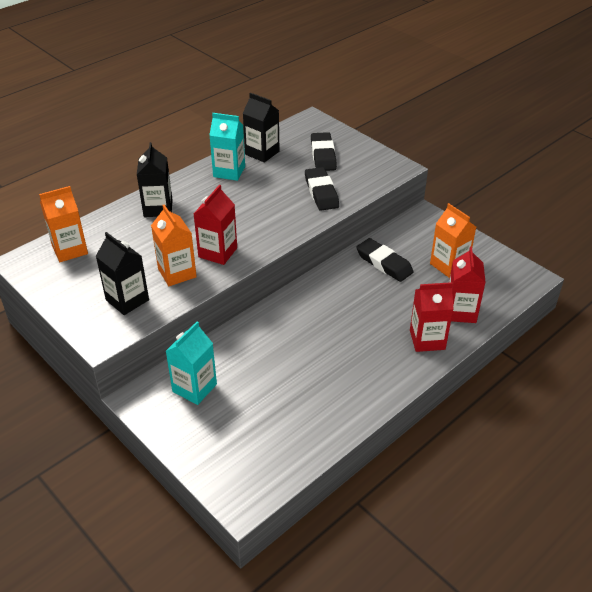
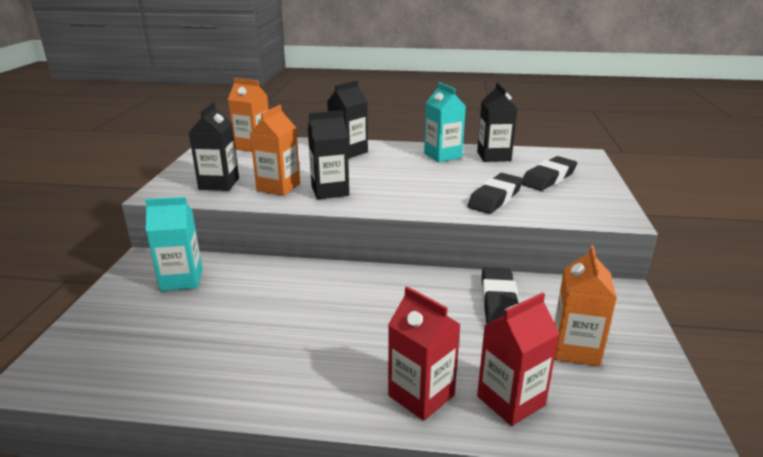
camera: 50 degrees right, 15 degrees down
red carton [194,185,237,265] -> black carton [308,110,349,199]

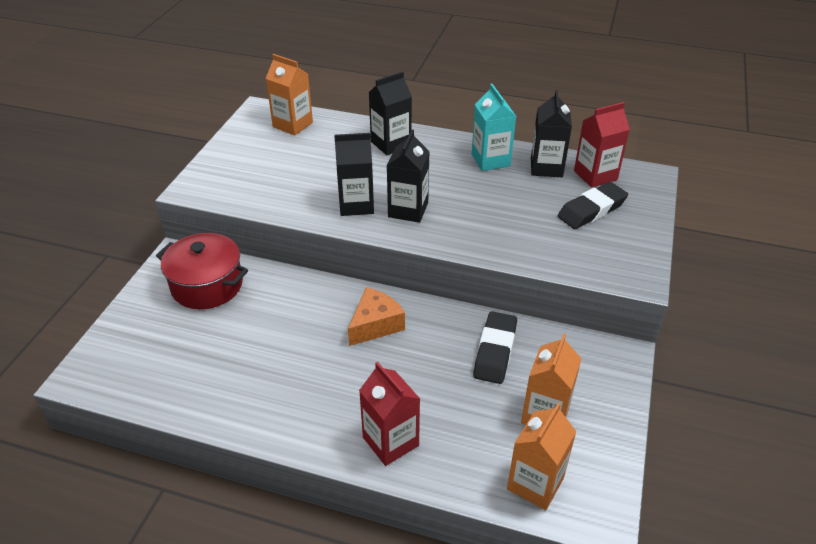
camera: 10 degrees right, 15 degrees up
turquoise carton [145,197,203,291] -> red pot [156,233,248,309]
black carton [188,102,239,191] -> black carton moved to [387,130,430,223]
orange carton [250,105,300,196] -> orange carton moved to [507,403,577,510]
black eraser [468,173,523,214] -> none
red carton [477,292,560,426] -> red carton moved to [574,102,630,188]
none -> orange cheese [348,287,405,346]

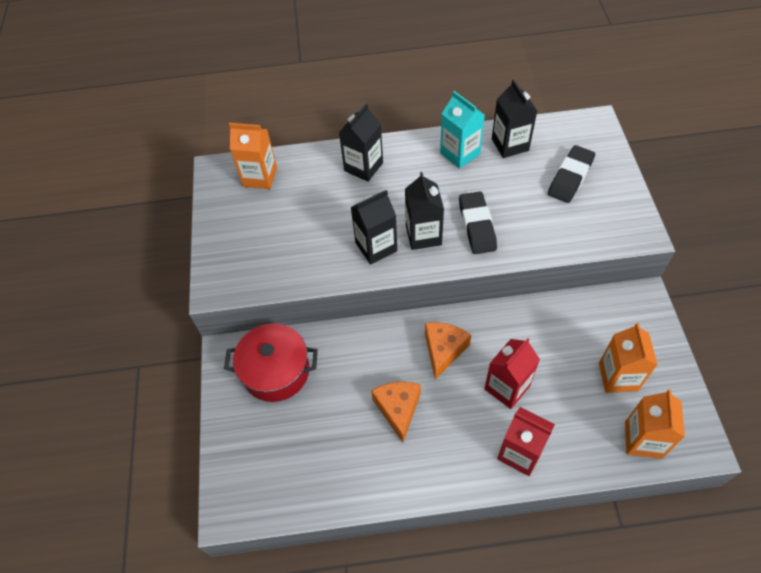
camera: 20 degrees left, 15 degrees up
black eraser [473,311,517,384] -> black eraser moved to [459,192,497,254]
red carton [574,102,630,188] -> red carton moved to [484,338,540,409]
none -> orange cheese [371,382,421,442]

